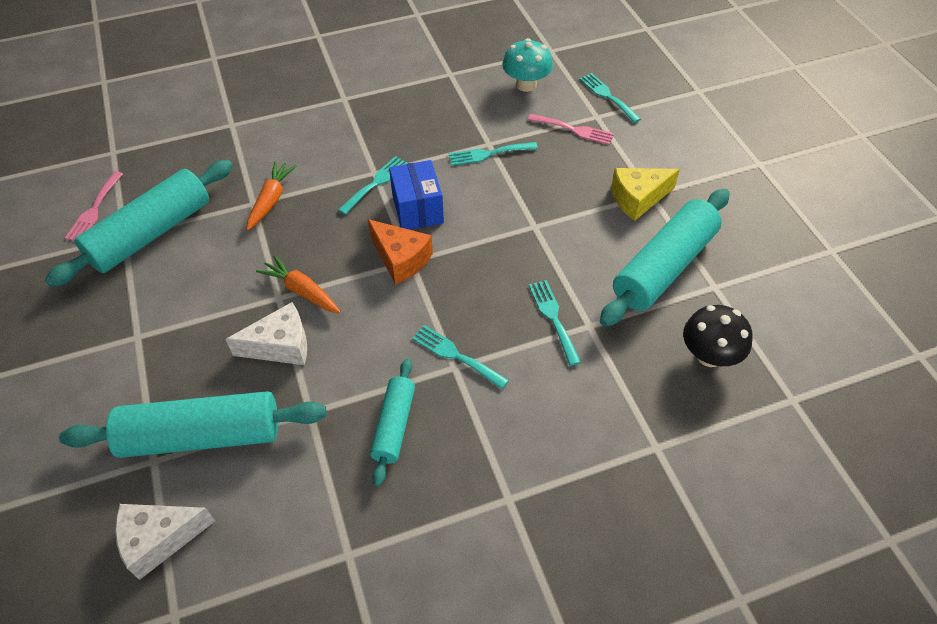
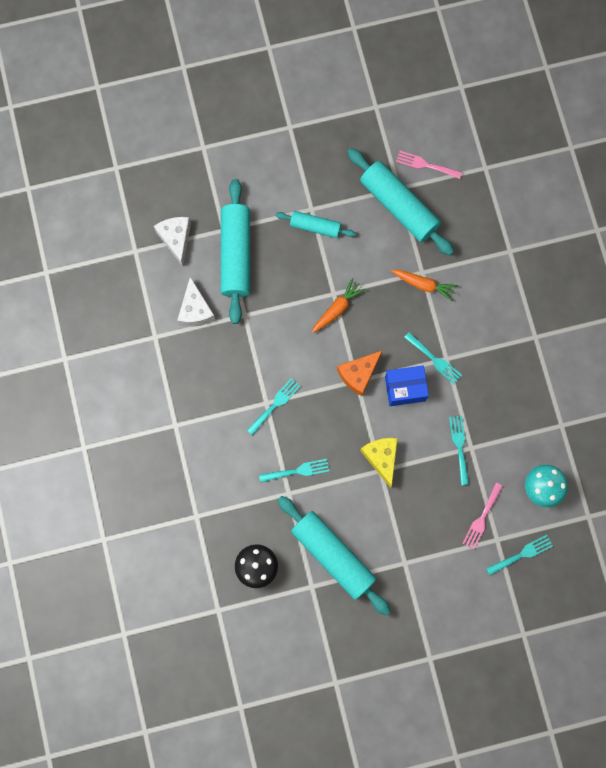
camera: 95 degrees right, 25 degrees up
white cheese [226,302,307,365] -> white cheese moved to [177,277,215,327]
turquoise rolling pin [370,358,415,486] -> turquoise rolling pin moved to [275,211,356,238]
yellow cheese [611,168,680,221] -> yellow cheese moved to [360,438,398,488]

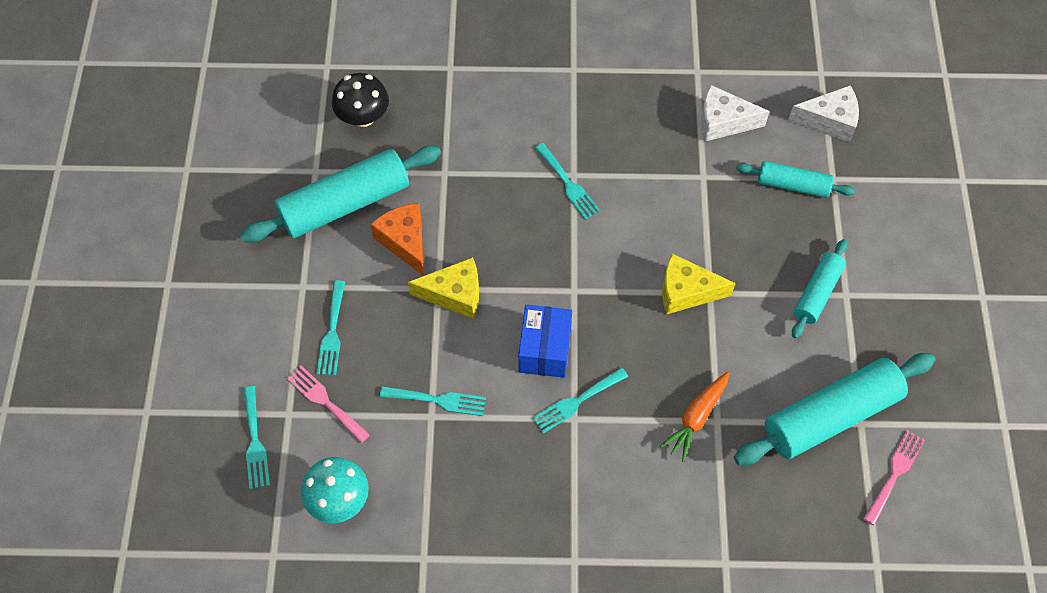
camera: 105 degrees right, 15 degrees down
turquoise rolling pin [221,179,250,324] -> turquoise rolling pin [736,161,855,198], size x0.56
turquoise fork [259,459,329,482] -> turquoise fork moved to [316,280,345,375]
orange carrot [312,278,366,333] -> yellow cheese [662,254,736,315]
orange cheese [337,351,382,396] -> orange cheese moved to [370,203,424,276]

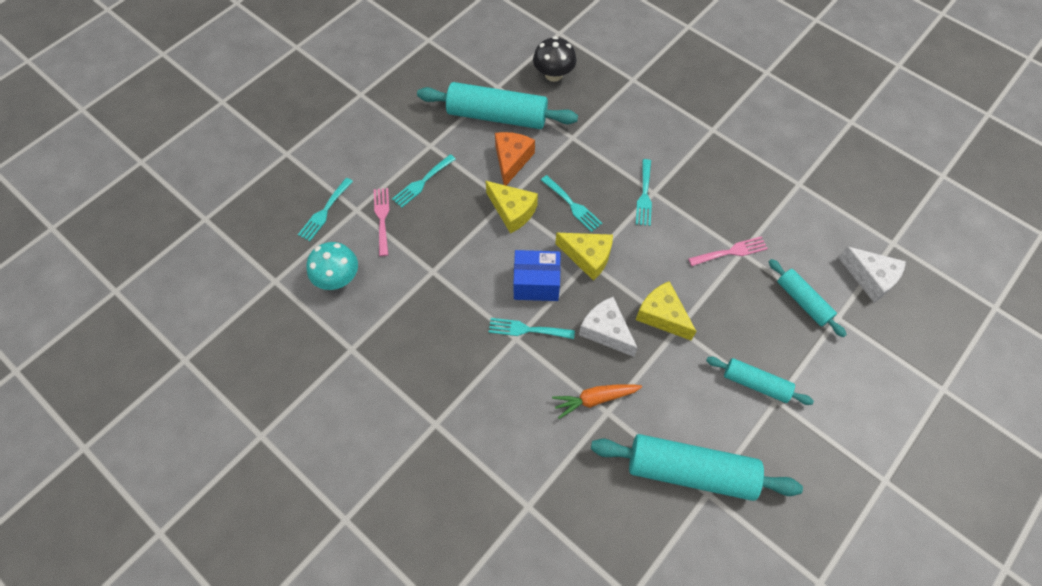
camera: 40 degrees right, 0 degrees up
turquoise fork [380,386,486,416] -> turquoise fork moved to [541,175,602,232]
blue box [518,305,572,378] -> blue box turned 45 degrees clockwise [513,250,561,301]
white cheese [701,85,770,142] -> white cheese moved to [579,297,638,357]
turquoise rolling pin [792,239,847,338] -> turquoise rolling pin turned 45 degrees clockwise [706,357,814,405]
pink fork [863,430,925,525] -> pink fork moved to [688,236,768,266]
none -> yellow cheese [555,233,613,281]

